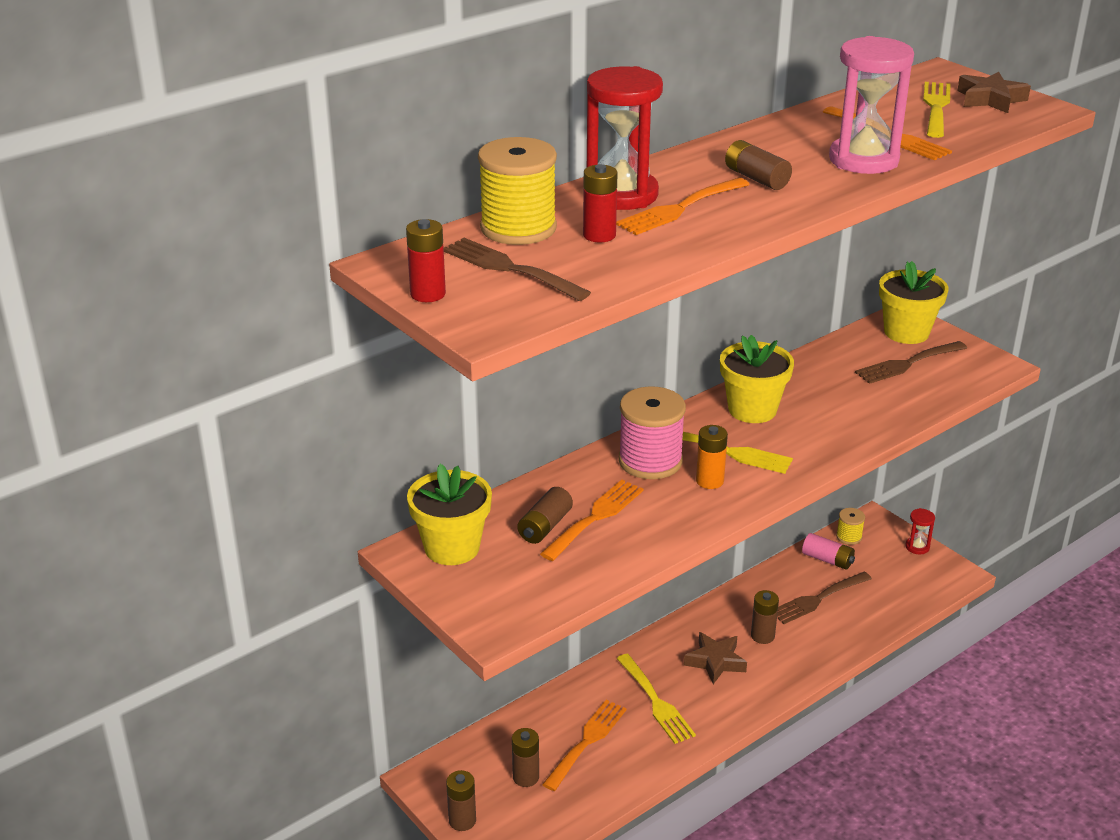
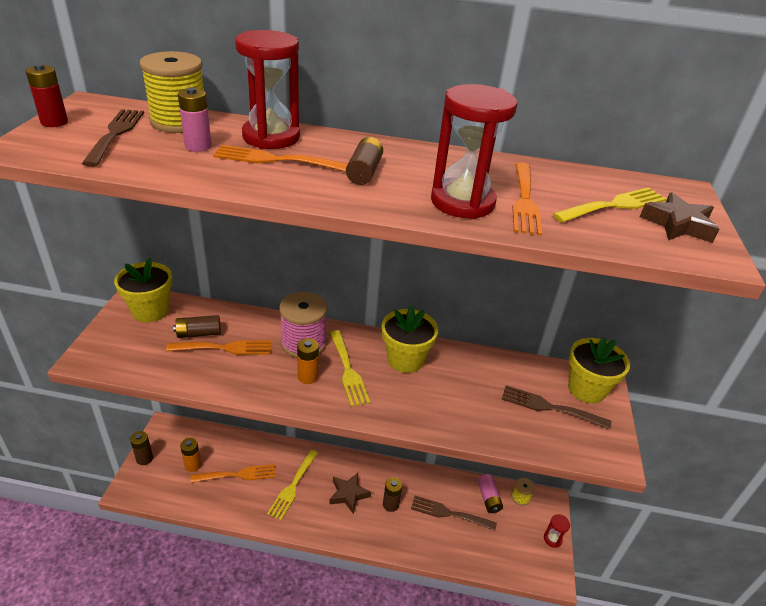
camera: 45 degrees right, 5 degrees up
brown battery [512,728,539,787] -> orange battery [180,438,201,472]
red battery [583,164,618,242] -> pink battery [178,87,212,152]
pink hourglass [829,36,914,174] -> red hourglass [431,84,517,219]

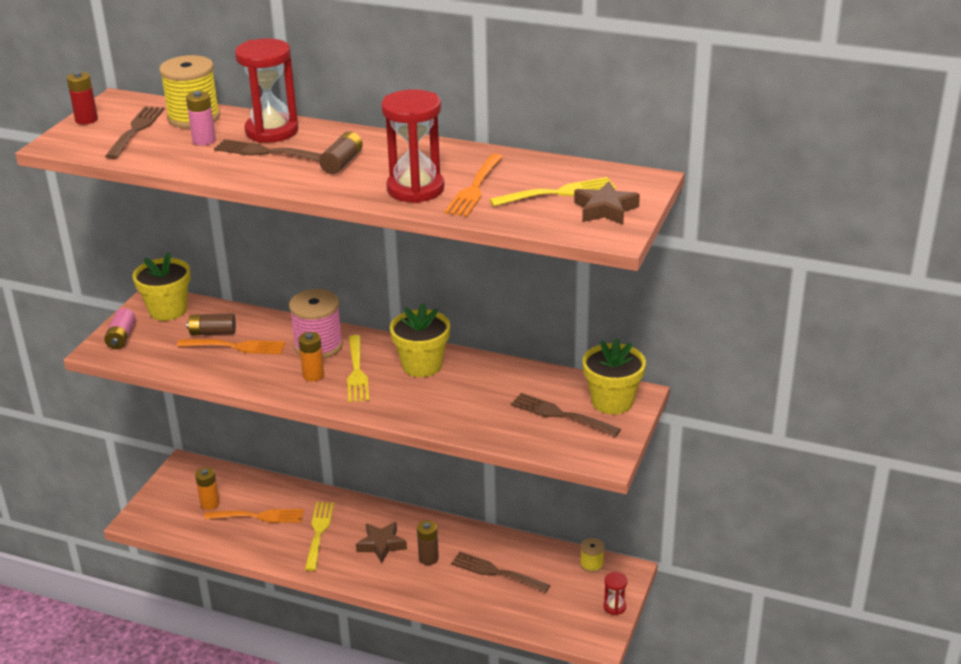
camera: 15 degrees right, 5 degrees down
brown battery [130,431,153,465] -> none
orange fork [213,145,348,172] -> brown fork [214,139,321,161]
yellow fork [267,450,318,520] -> yellow fork turned 150 degrees clockwise [305,502,334,571]
pink battery [478,474,503,513] -> pink battery moved to [104,308,136,349]

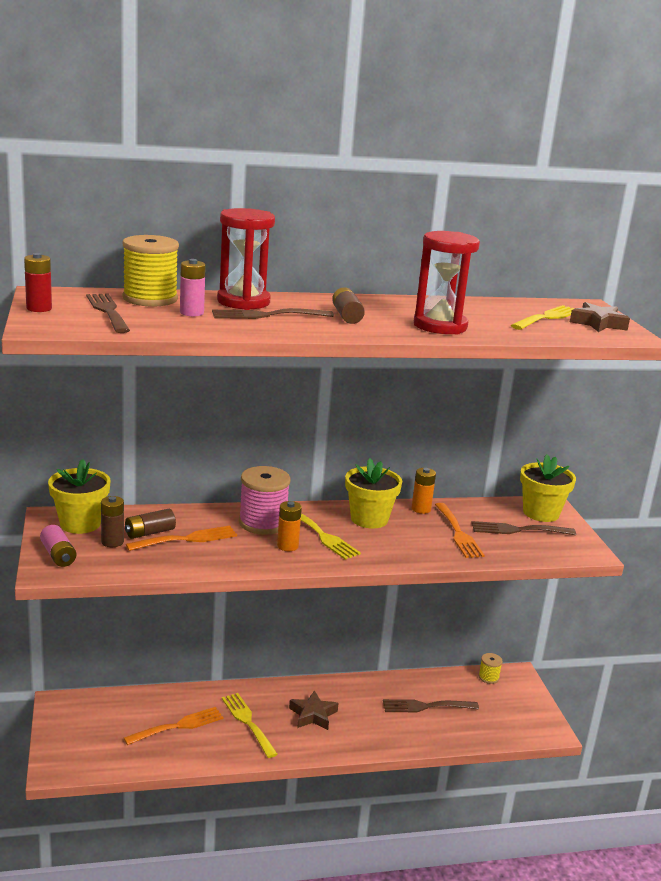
camera: 35 degrees left, 10 degrees down
orange battery [195,467,220,510] -> orange battery moved to [411,468,436,514]
brown battery [417,520,439,565] -> brown battery moved to [101,496,124,547]
orange fork [445,154,503,217] -> orange fork moved to [435,503,485,558]
red hourglass [604,572,628,615] -> none

